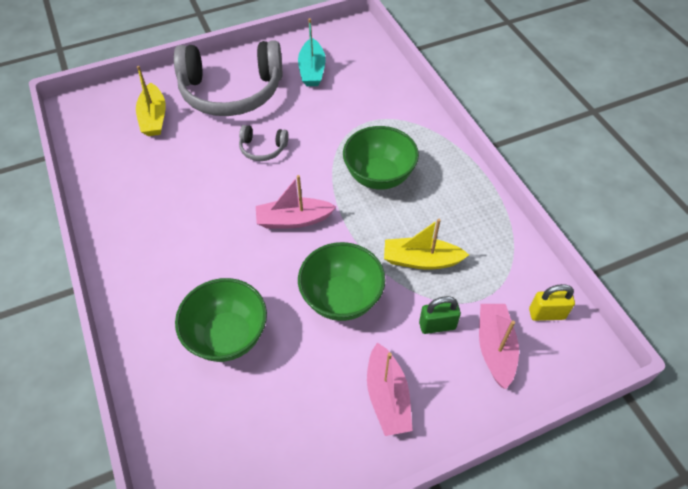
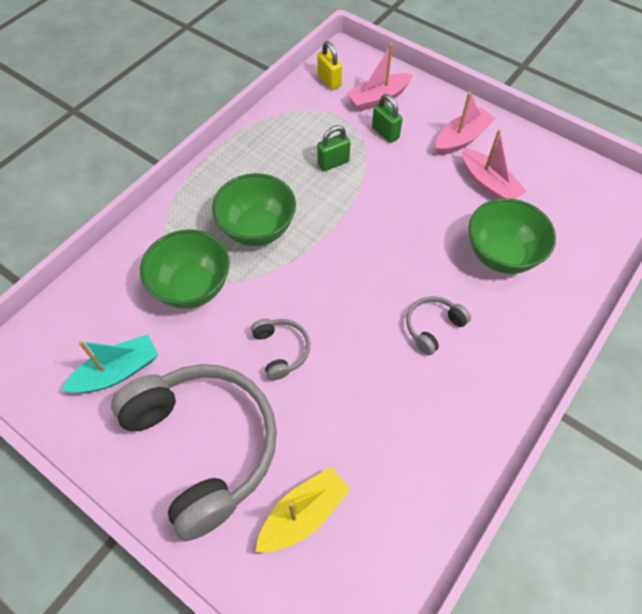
camera: 120 degrees left, 5 degrees up
pink boat [256,175,337,228] -> pink boat moved to [462,129,527,199]
green bowl [298,242,386,321] -> green bowl moved to [140,229,230,309]
yellow boat [384,219,469,270] -> green padlock [317,125,351,171]
none -> grey headphones [406,296,471,355]

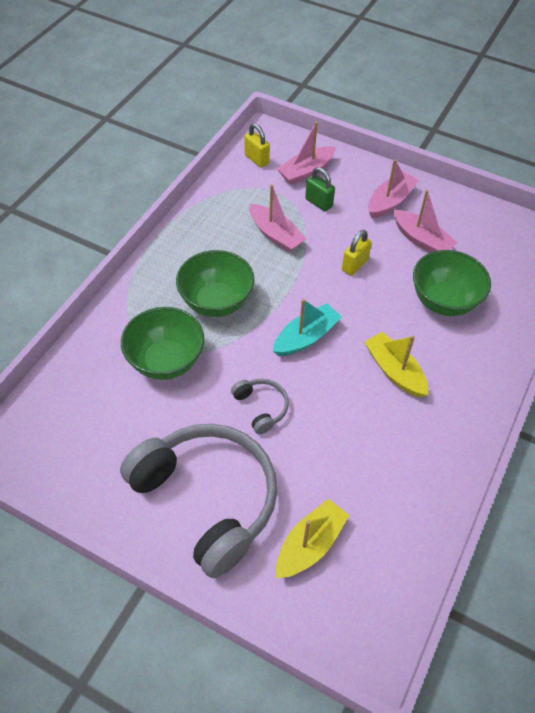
camera: 10 degrees left, 5 degrees down
turquoise boat [61,334,159,393] -> turquoise boat moved to [273,299,342,356]
green padlock [317,125,351,171] -> pink boat [249,184,307,252]
grey headphones [406,296,471,355] -> yellow boat [364,332,428,397]
none -> yellow padlock [342,230,372,276]

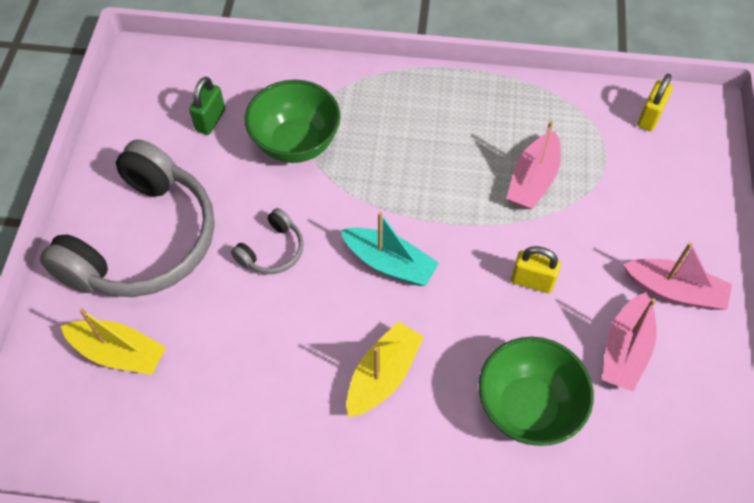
camera: 70 degrees right, 5 degrees up
green bowl [176,250,255,317] -> none
pink boat [277,122,336,185] -> none
green padlock [305,167,335,212] -> green padlock moved to [189,76,225,135]

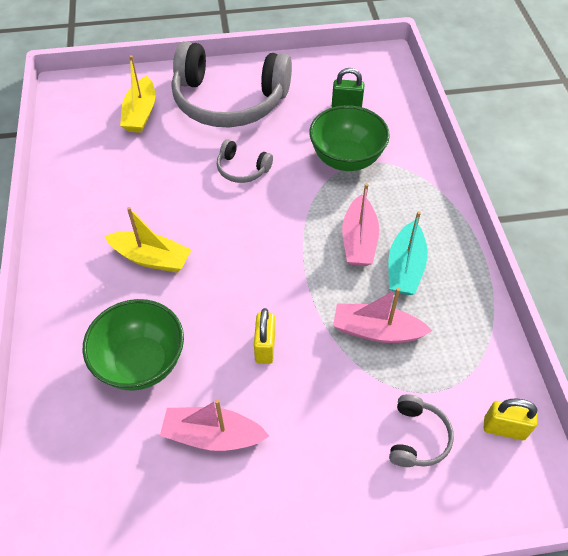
camera: 75 degrees right, 5 degrees down
turquoise boat [340,212,439,286] -> turquoise boat moved to [388,211,428,295]
pink boat [623,242,732,310] -> pink boat moved to [342,183,379,266]
none -> grey headphones [389,394,454,467]

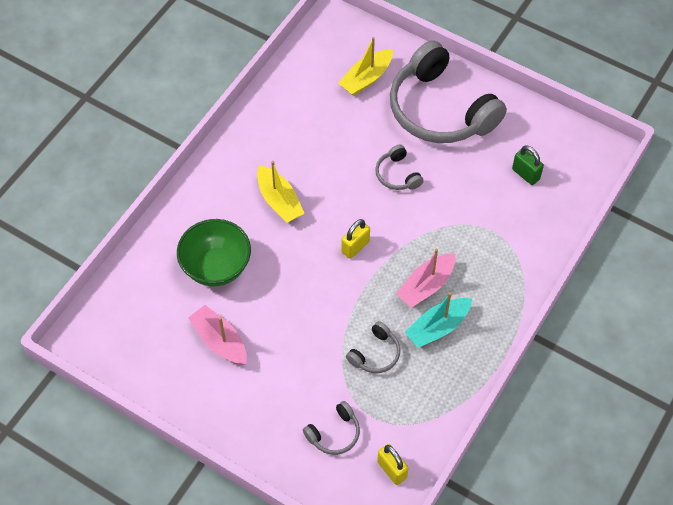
camera: 40 degrees right, 5 degrees up
yellow padlock [254,308,275,364] -> yellow padlock moved to [341,219,370,259]
green bowl [309,105,390,171] -> none
pink boat [333,287,432,343] -> grey headphones [346,321,400,373]

